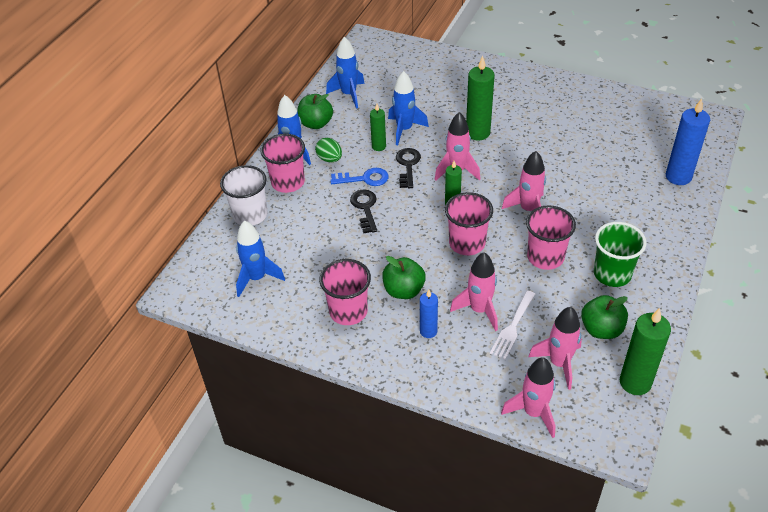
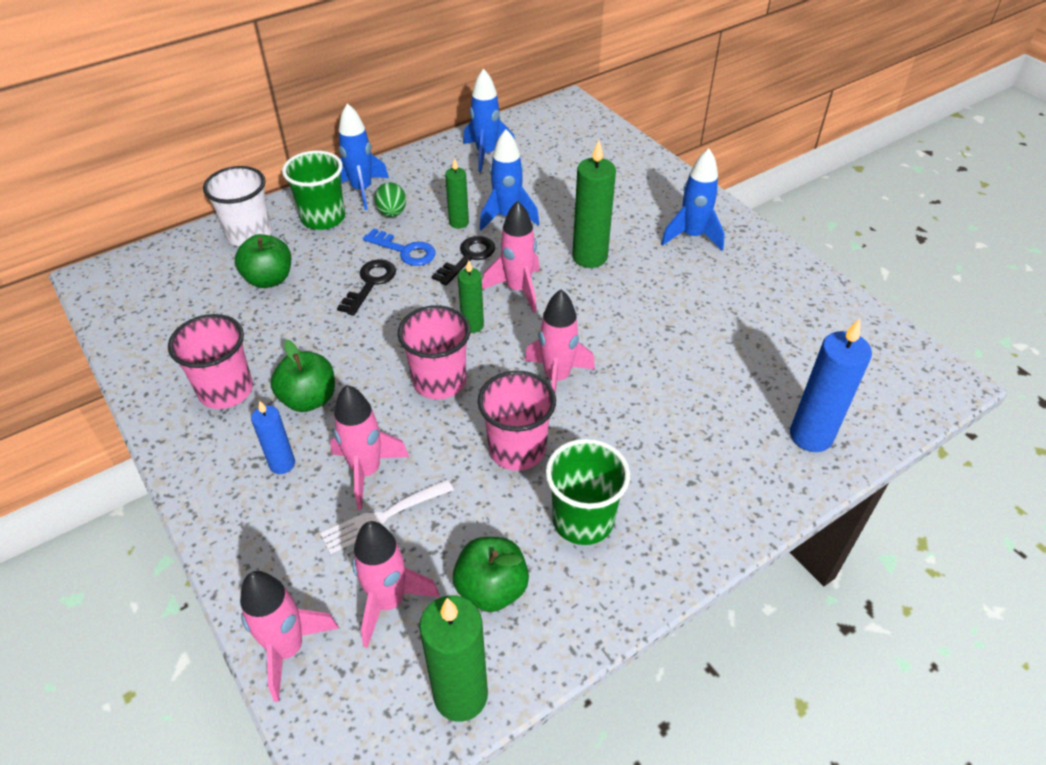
camera: 30 degrees right, 0 degrees up
blue rocket [236,220,285,297] -> blue rocket moved to [661,148,725,251]
pink cup [260,134,305,193] -> green cup [282,150,345,230]
green apple [297,94,333,129] -> green apple moved to [235,234,291,288]

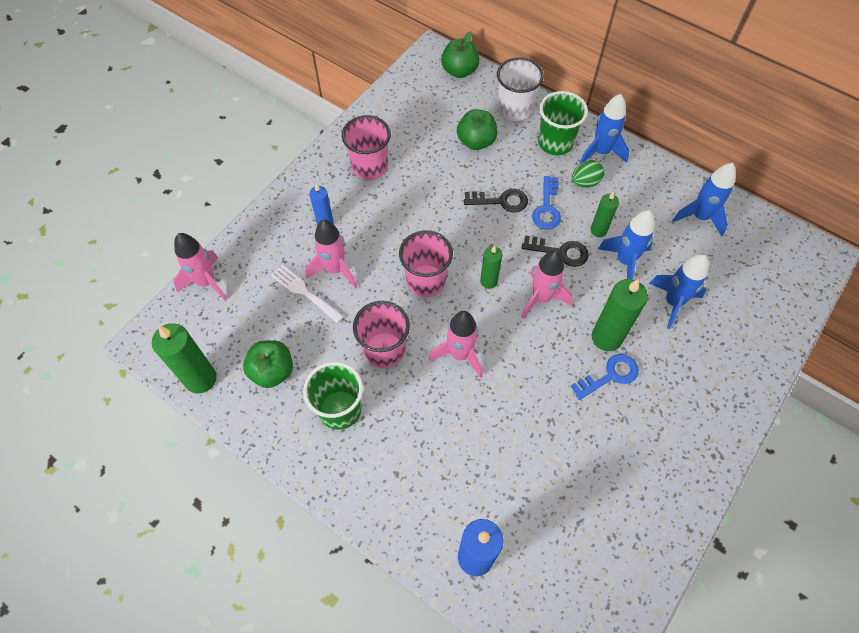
camera: 70 degrees right, 15 degrees up
green apple [270,340,335,412] -> green apple moved to [441,31,480,78]
pink rocket [352,521,439,648] -> none
blue rocket [661,148,725,251] -> blue rocket moved to [649,254,709,329]
none -> blue key [571,354,639,400]

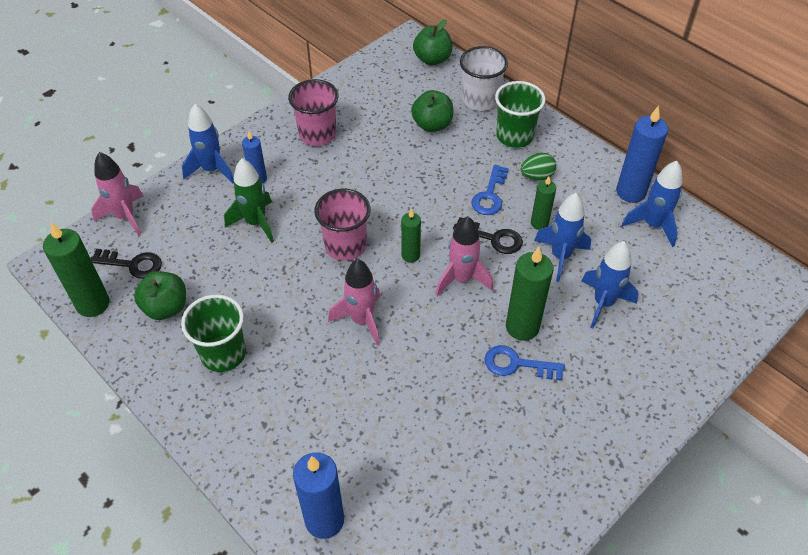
camera: 10 degrees right, 10 degrees down
white fork [271,265,344,323] -> none
pink rocket [305,219,357,288] -> green rocket [224,158,274,243]
pink cup [353,301,410,368] -> none
black key [464,189,528,212] -> black key moved to [90,249,162,279]
blue key [571,354,639,400] -> blue key turned 150 degrees counterclockwise [484,345,565,381]
blue rocket [579,94,629,164] -> blue rocket moved to [182,104,234,183]
none -> blue candle [616,106,668,203]

